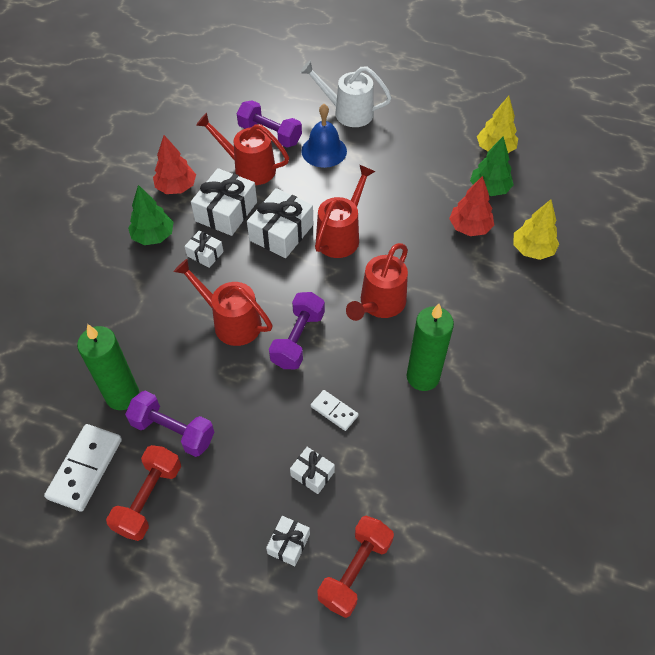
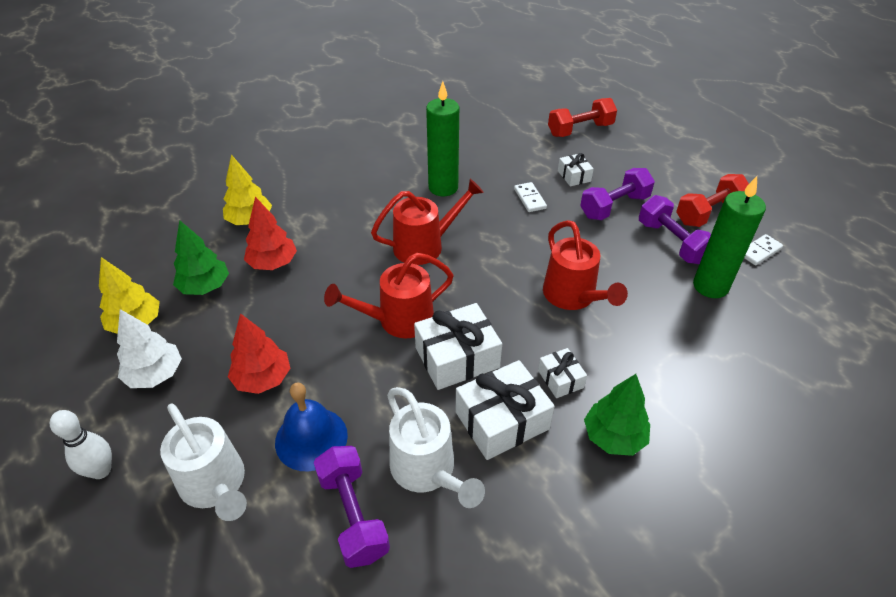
camera: 145 degrees left, 10 degrees down
white domino [44,424,122,512] -> white domino [744,234,783,265], size x0.57
red tree [153,135,196,194] -> red tree moved to [228,313,290,394]
red watering can [196,113,289,185] -> white watering can [387,387,485,508]
white gift [266,516,310,566] -> none
purple dumbbell [269,292,325,369] -> purple dumbbell moved to [580,168,655,220]
none -> white bowling pin [50,410,112,479]
none -> white tree [117,309,182,388]

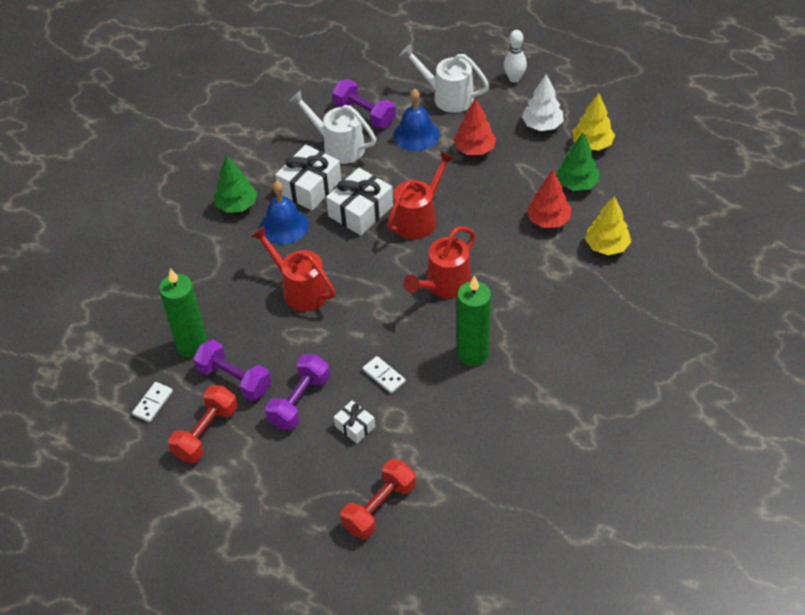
camera: 155 degrees right, 5 degrees up
white gift [538,348,587,398] -> blue bell [260,181,309,244]

